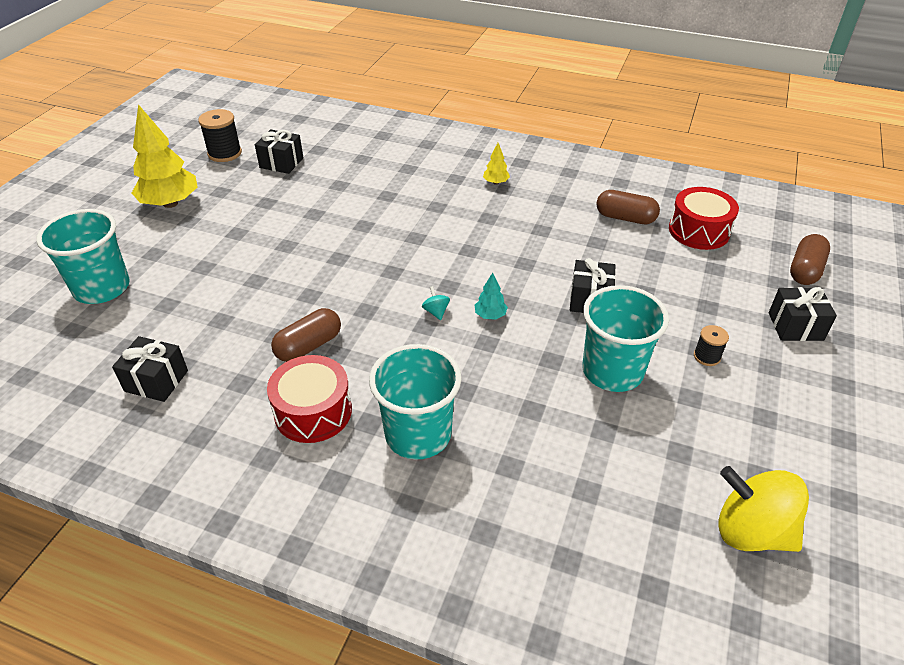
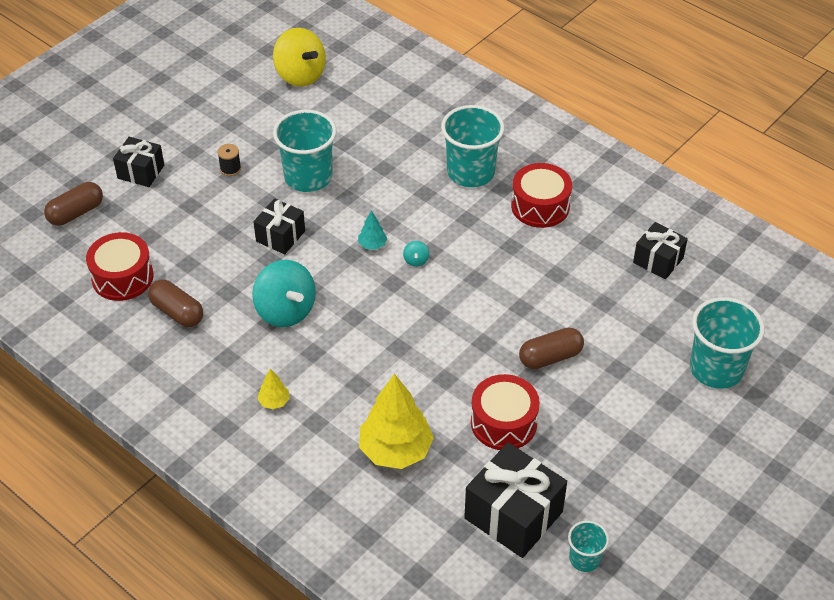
camera: 160 degrees left, 5 degrees up
yellow tree [132,104,197,208] -> yellow tree moved to [359,374,434,469]
black spool [198,109,242,162] -> turquoise cup [568,521,609,572]
black gift [255,129,303,174] -> black gift [464,442,567,558], size x1.67
brown capsule [271,308,341,362] -> brown capsule moved to [519,327,584,369]
none -> turquoise spinning top [252,260,316,327]
none -> red drum [471,374,540,450]

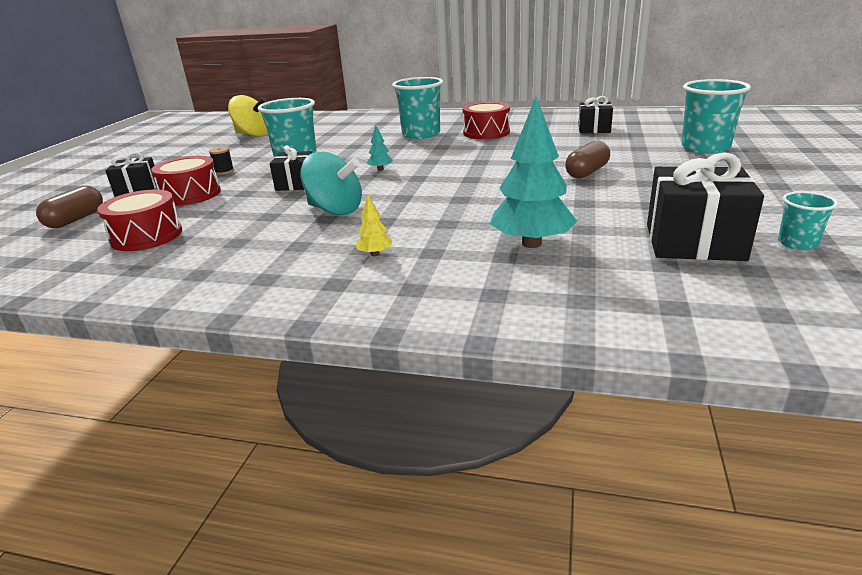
camera: 25 degrees left, 20 degrees down
brown capsule [148,280,203,327] -> none
yellow tree [359,374,434,469] -> turquoise tree [490,97,577,248]
turquoise spinning top [403,241,429,267] -> none
red drum [471,374,540,450] -> red drum moved to [151,156,221,206]

